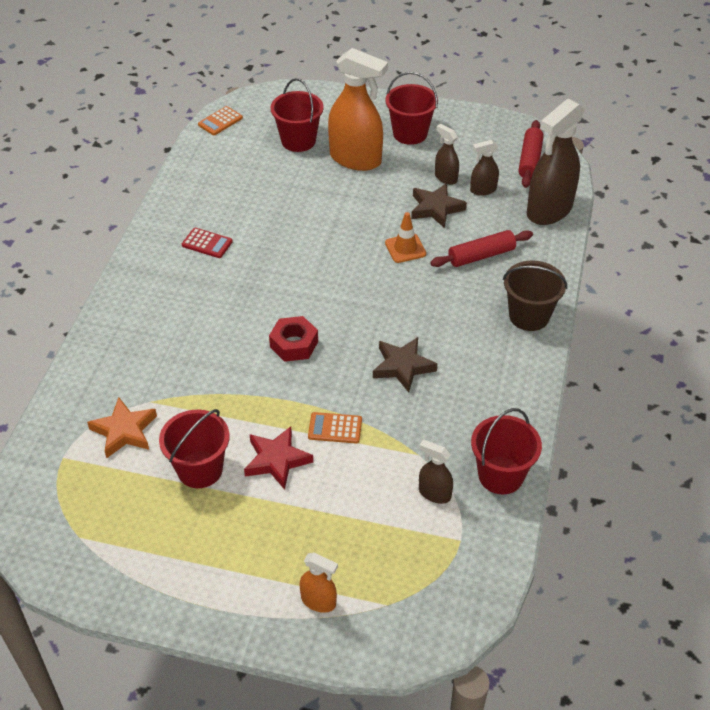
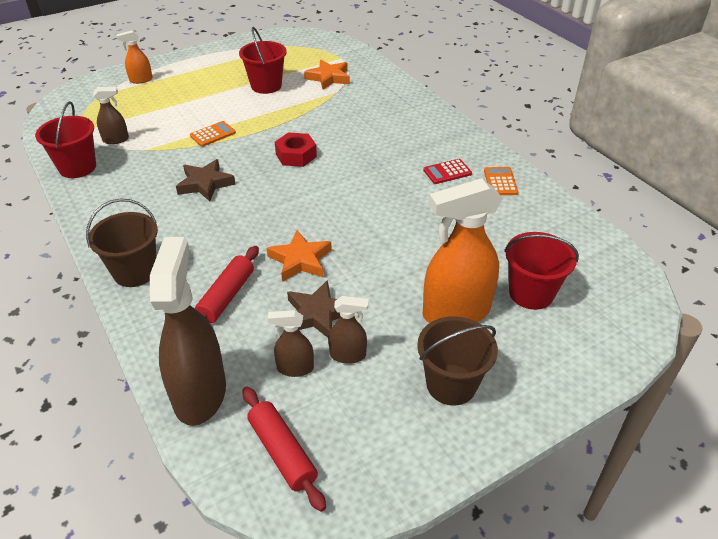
camera: 135 degrees right, 5 degrees down
orange calculator [198,106,243,135] -> orange calculator moved to [484,167,518,195]
red star [244,426,313,490] -> none
red bucket [385,72,438,145] -> brown bucket [417,316,498,406]
orange traffic cone [385,212,426,263] -> orange star [267,230,332,282]
brown spray bottle [470,140,499,196] -> brown spray bottle turned 120 degrees counterclockwise [268,310,314,377]

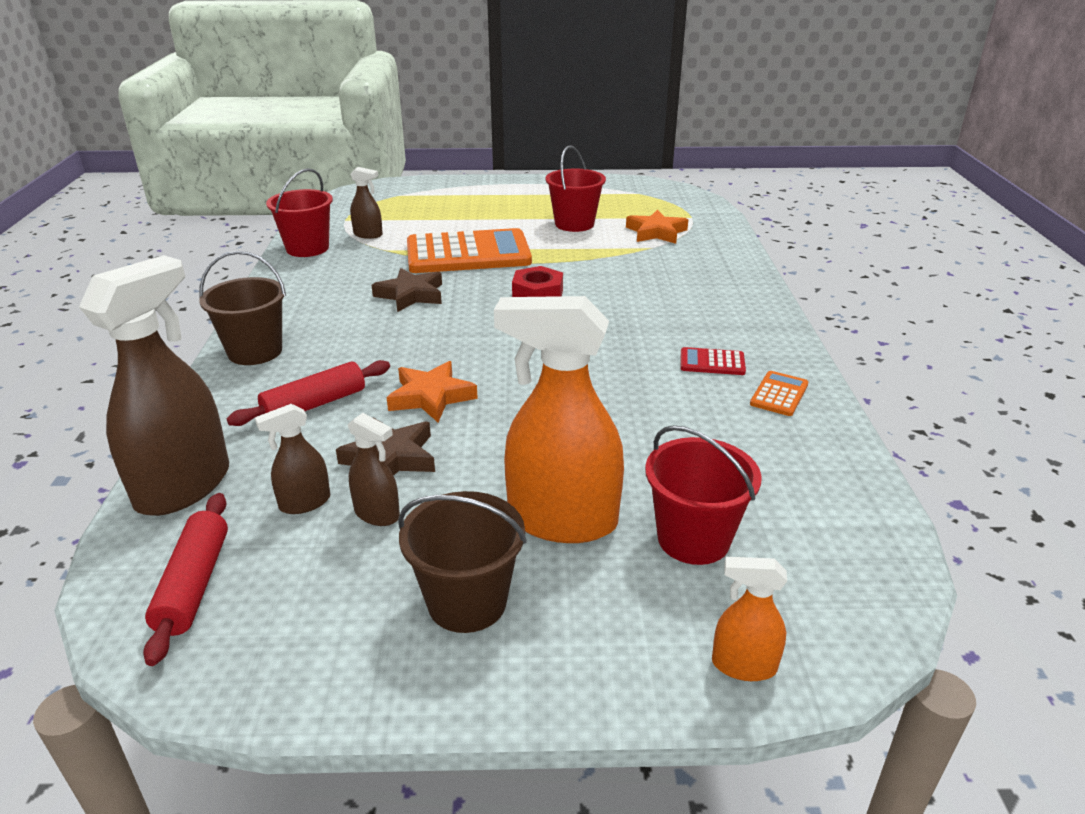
camera: 30 degrees right, 10 degrees down
orange spray bottle [116,30,153,84] -> orange spray bottle moved to [712,557,787,681]
orange calculator [190,121,236,147] -> orange calculator [407,228,532,273], size x2.41
brown spray bottle [268,310,314,377] -> brown spray bottle turned 60 degrees counterclockwise [255,404,331,514]

